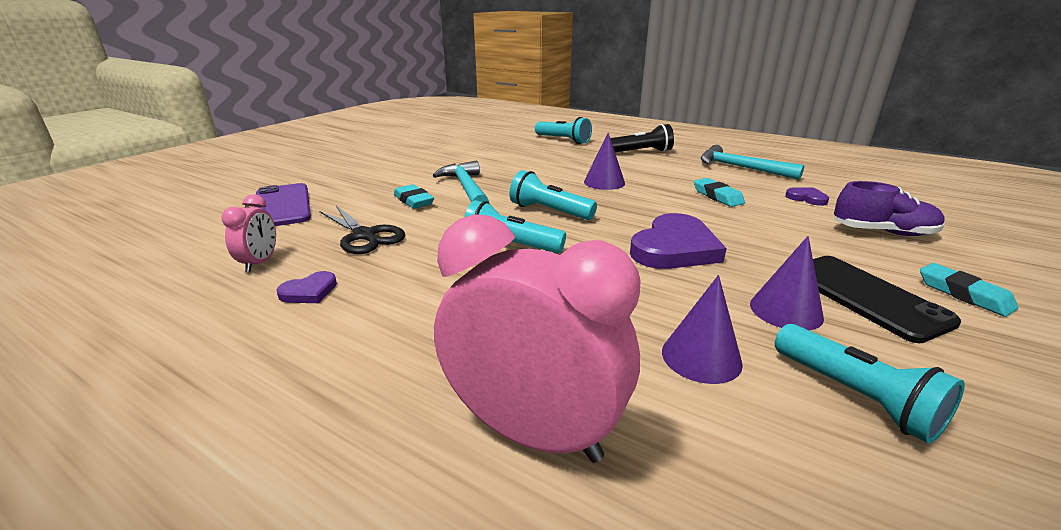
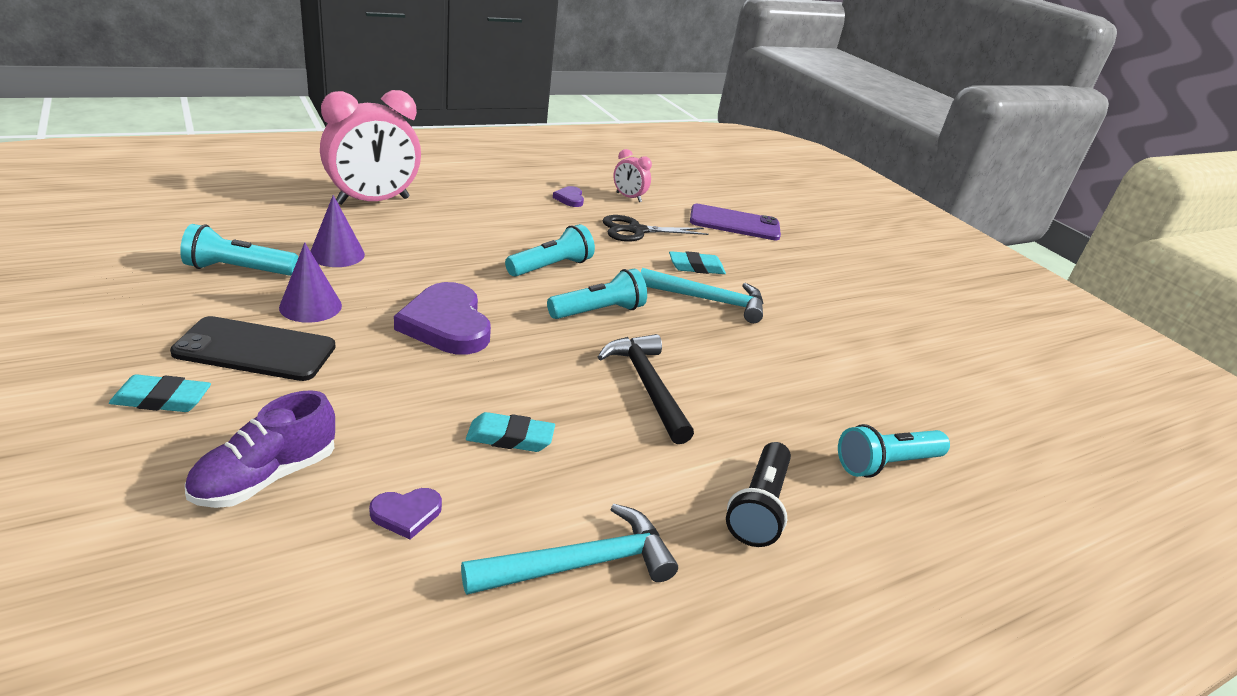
camera: 115 degrees right, 5 degrees up
purple cone [584,133,625,190] -> black hammer [598,334,694,444]

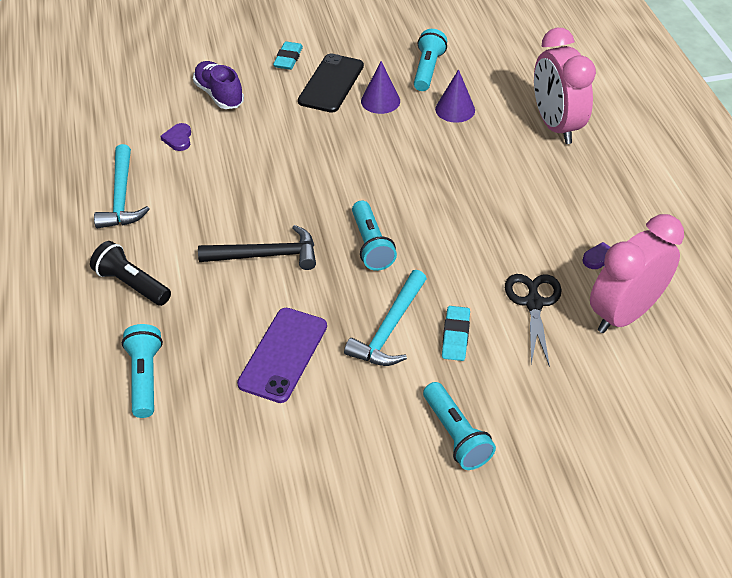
camera: 110 degrees right, 15 degrees up
purple heart [394,282,491,355] -> none
turquoise eraser [466,412,555,452] -> none
turquoise flashlight [505,224,595,277] -> turquoise flashlight moved to [423,382,496,470]
pink clock [613,149,652,202] -> pink clock [590,214,684,333], size x2.09
purple phone [690,204,781,240] -> purple phone moved to [237,308,327,403]

